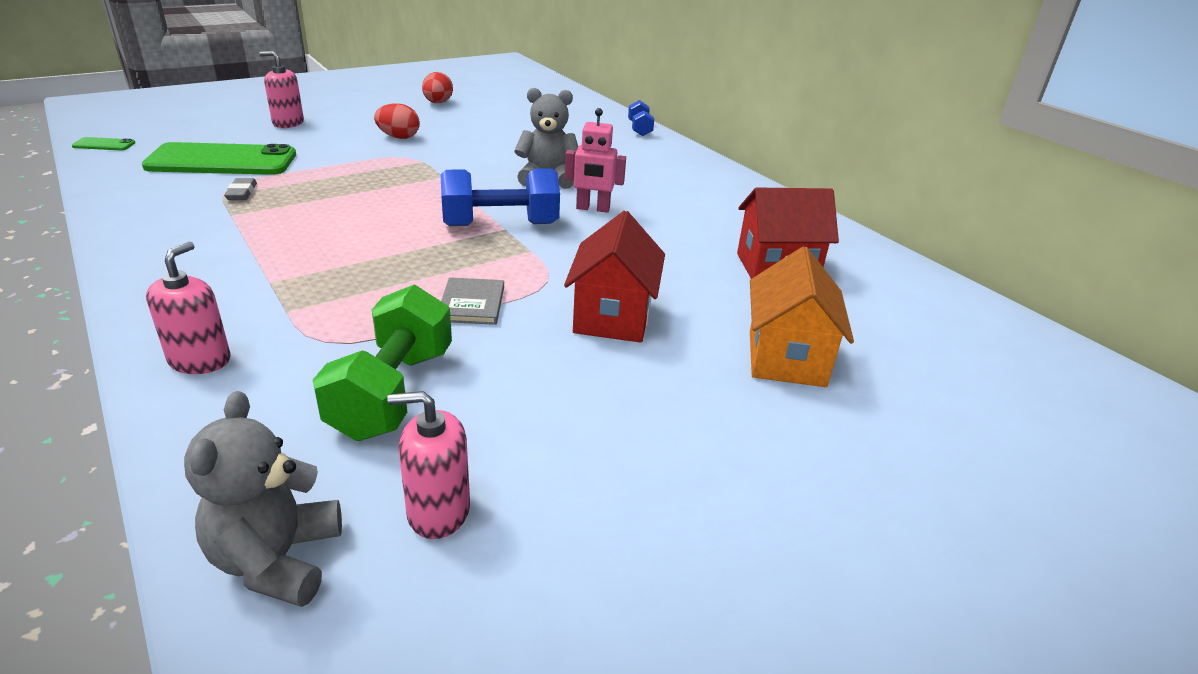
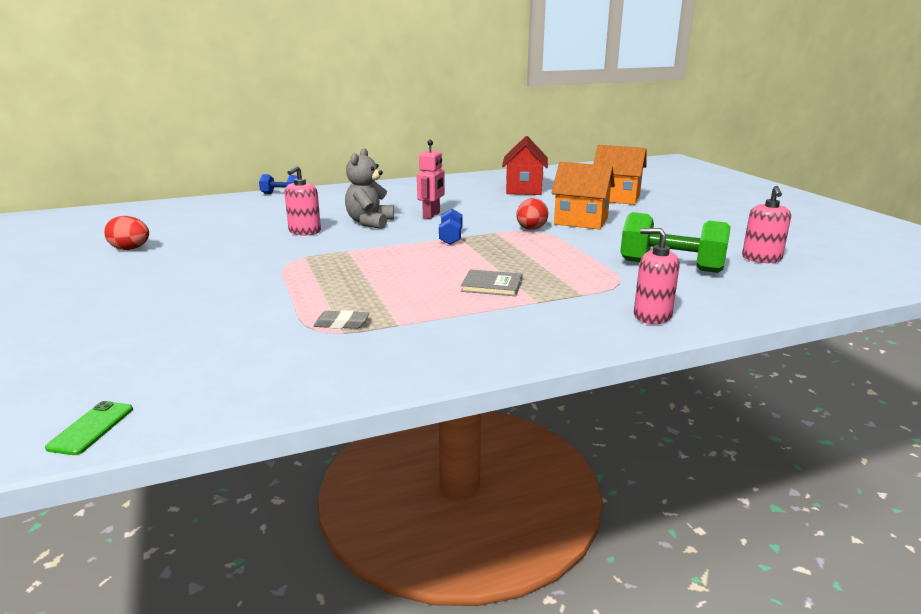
camera: 75 degrees left, 10 degrees down
green phone [142,142,296,175] -> none
grey teddy bear [184,391,342,607] -> none
pink soap dispenser [259,51,304,128] -> pink soap dispenser moved to [284,166,321,235]
red egg [374,103,420,139] -> red egg moved to [516,198,548,230]
blue dumbbell [440,168,560,226] -> blue dumbbell [439,209,462,245], size x0.54
grey book [441,277,504,325] -> grey book moved to [461,269,522,296]
red house [564,211,665,343] -> orange house [551,162,615,230]

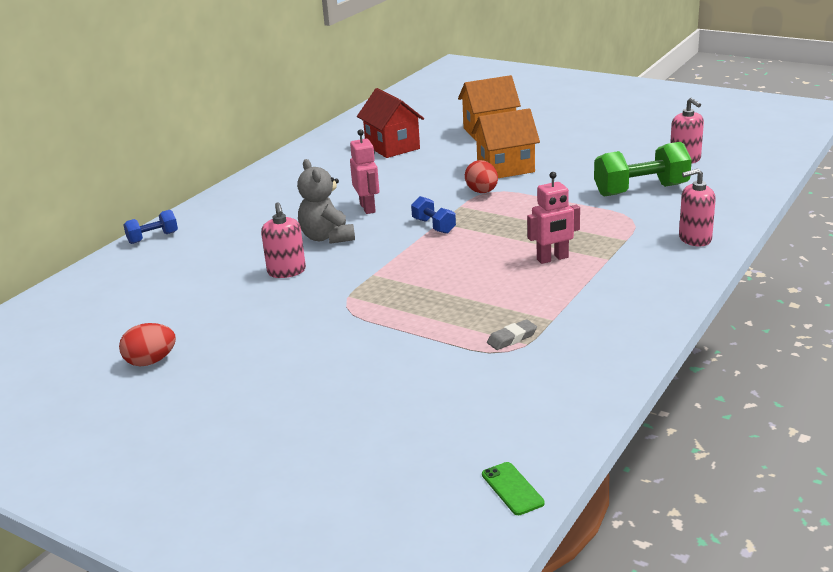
camera: 35 degrees left, 5 degrees up
grey book [461,269,522,296] -> pink robot [527,172,580,264]

